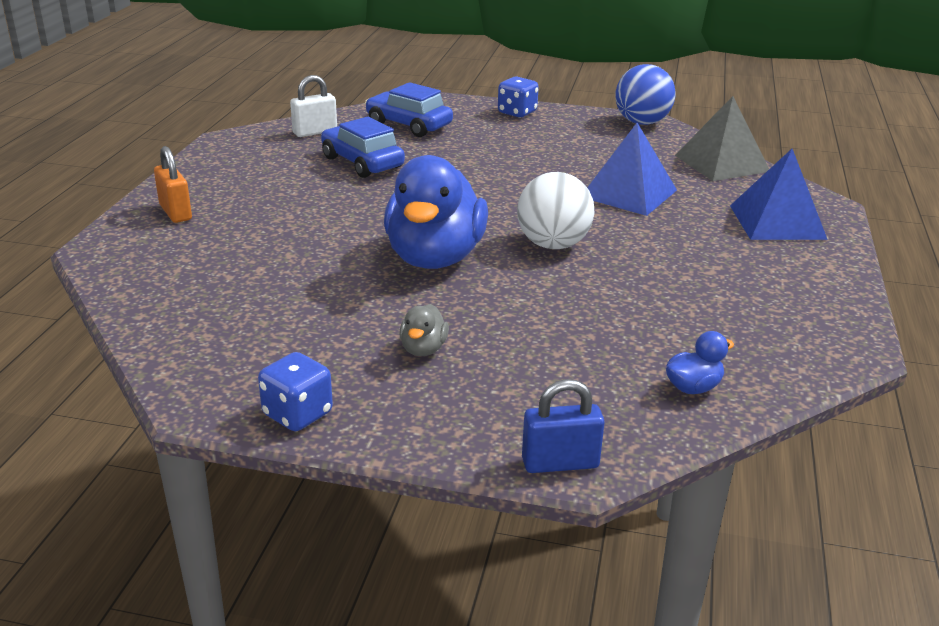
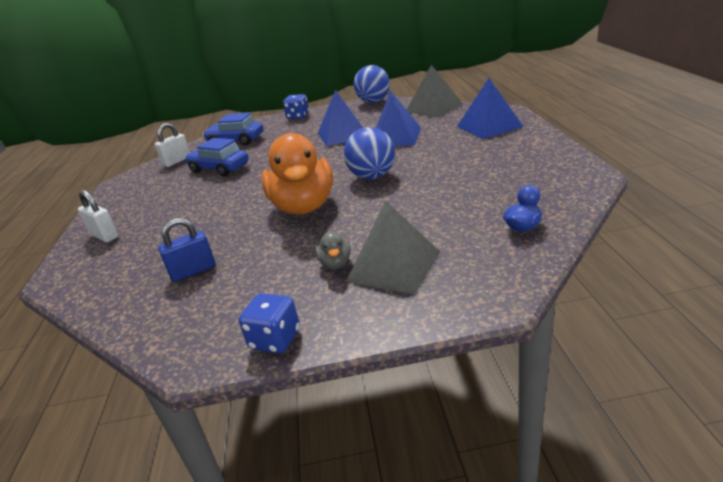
camera: 15 degrees left, 0 degrees up
orange padlock [154,146,192,223] -> white padlock [78,190,119,242]
blue duck [384,155,488,269] -> orange duck [261,133,333,215]
white ball [517,172,595,249] -> blue ball [344,127,395,179]
blue padlock [522,379,605,473] -> blue padlock moved to [158,218,215,282]
none -> blue pyramid [318,90,363,146]
none -> grey pyramid [346,200,440,294]

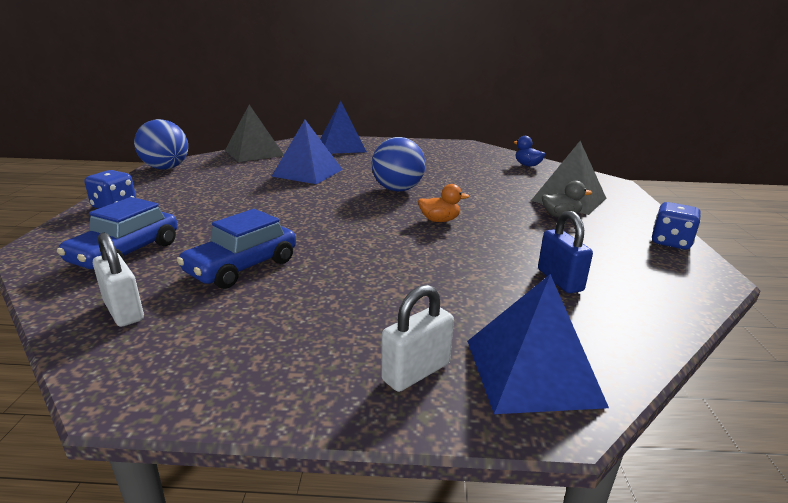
camera: 85 degrees left, 5 degrees down
orange duck [261,133,333,215] -> orange duck [418,184,469,222], size x0.41
blue pyramid [318,90,363,146] -> blue pyramid moved to [467,274,609,414]

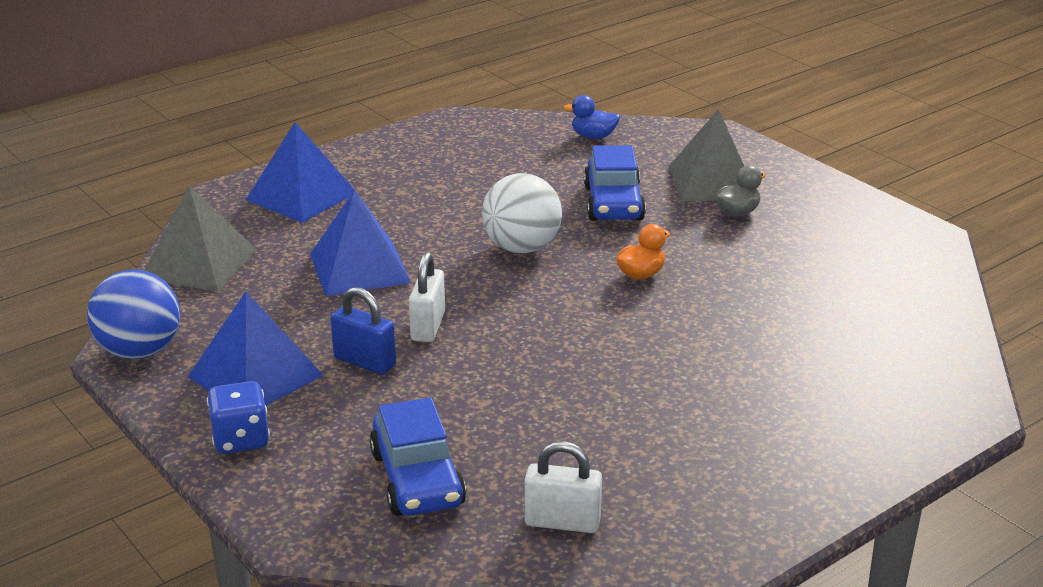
camera: 40 degrees left, 5 degrees up
blue car [177,209,296,289] -> blue car moved to [584,145,646,221]
blue ball [372,137,425,191] -> white ball [482,173,562,253]
white padlock [381,285,454,392] -> white padlock moved to [409,252,445,342]
blue pyramid [467,274,609,414] -> blue pyramid moved to [188,291,324,406]
blue padlock [538,211,593,293] -> blue padlock moved to [331,287,396,374]
blue dice [652,202,701,249] -> none

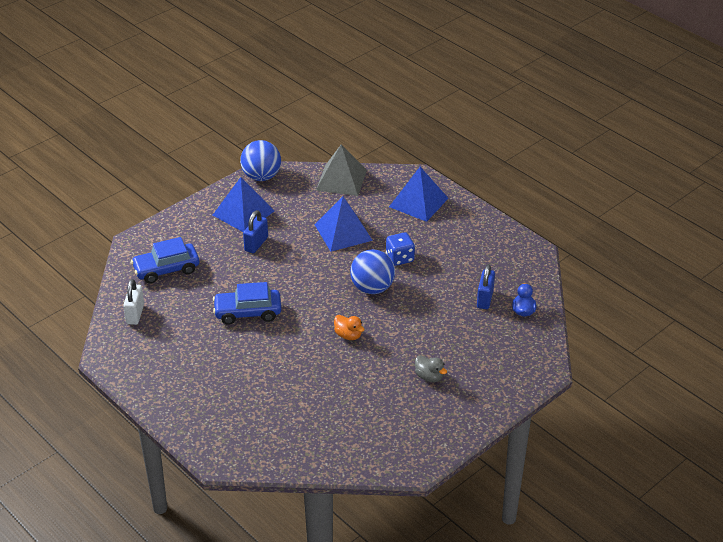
camera: 85 degrees right, 10 degrees up
blue dice [207,381,270,454] -> blue dice moved to [386,232,415,266]
white padlock [409,252,445,342] -> none
white ball [482,173,562,253] -> blue ball [350,249,395,294]
blue car [584,145,646,221] -> blue car moved to [213,282,281,325]
grey pyramid [669,109,744,202] -> none
none -> blue padlock [477,264,495,309]

